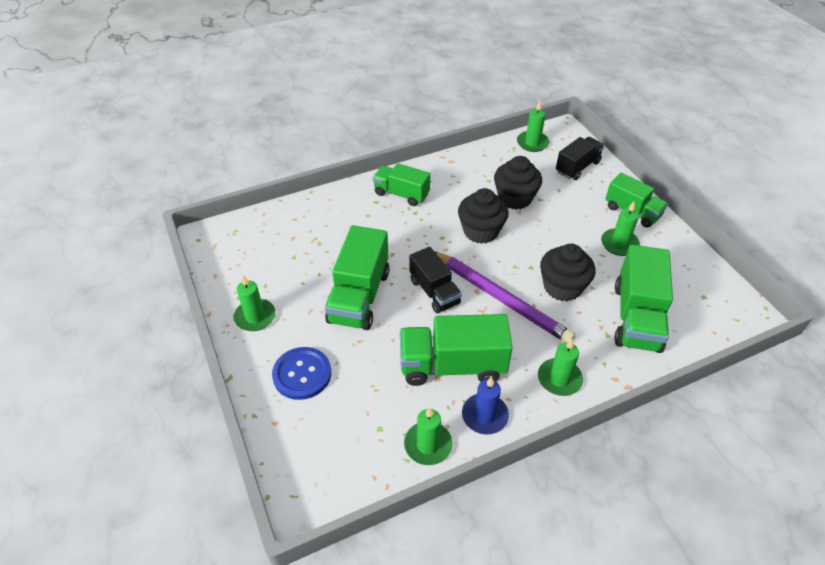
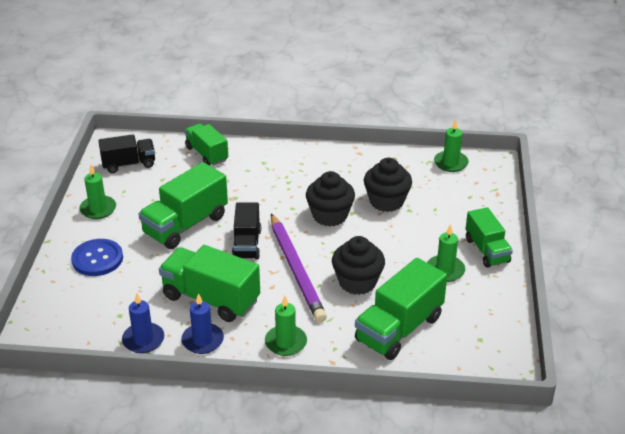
camera: 30 degrees right, 10 degrees down
green truck [373,163,430,206] -> green truck moved to [184,123,228,166]
green candle [404,407,453,465] -> blue candle [122,293,164,353]
black truck [556,137,604,180] -> black truck moved to [98,134,155,173]

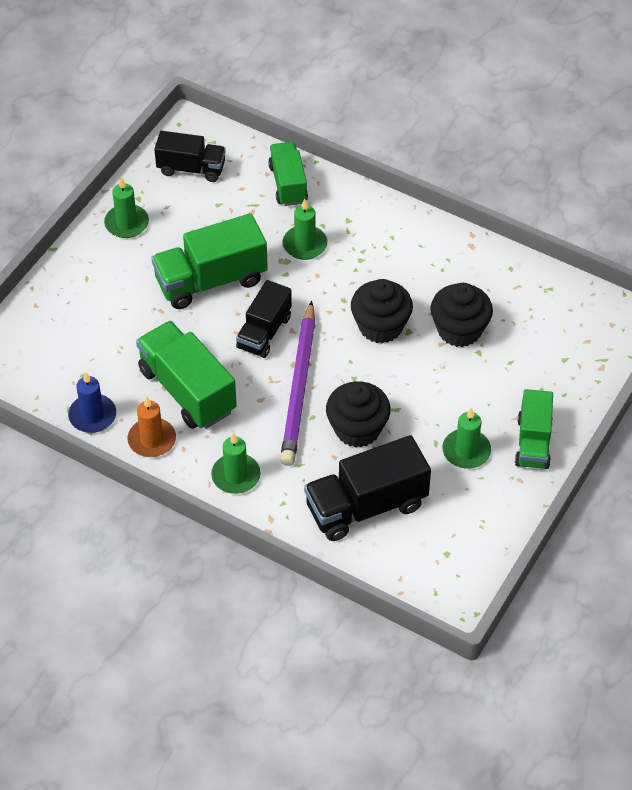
camera: 25 degrees right, 15 degrees up
blue button [71,239,123,276] -> none
blue candle [181,293,224,354] -> orange candle [127,397,176,457]
green truck [355,258,447,360] -> black truck [304,435,431,541]
green candle [434,119,469,172] -> green candle moved to [283,199,327,260]

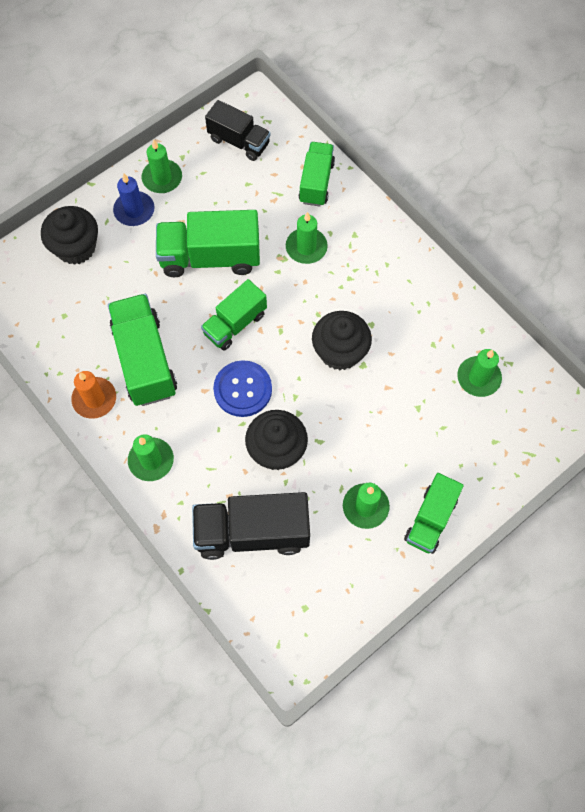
camera: 20 degrees right, 15 degrees up
blue candle [68,372,116,433] -> blue candle moved to [113,173,155,226]
black truck [236,280,292,358] -> green truck [201,279,267,350]
purple pencil [280,301,315,466] -> blue button [213,360,272,417]
black cupcake [430,283,493,347] -> black cupcake moved to [41,206,98,265]
none -> green candle [457,349,502,397]

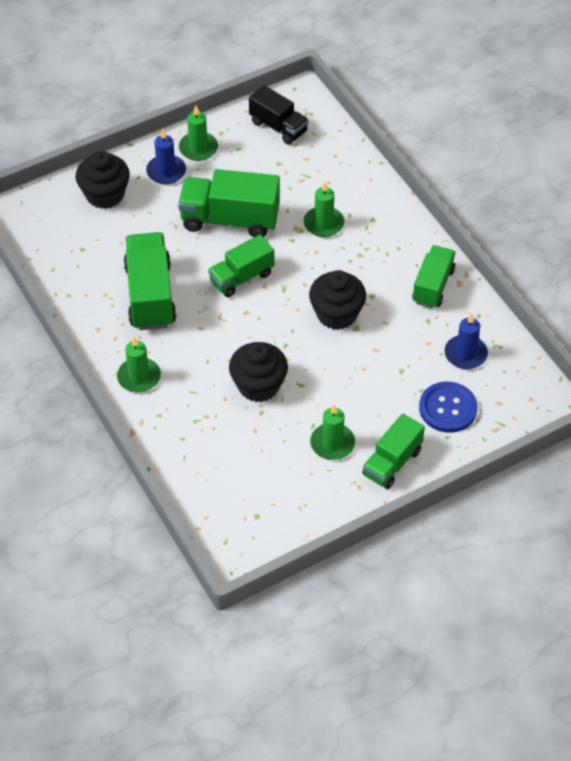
camera: 10 degrees right, 15 degrees down
orange candle [71,371,116,419] -> none
black truck [192,492,310,560] -> none
blue button [213,360,272,417] -> blue button moved to [419,382,478,433]
green truck [299,142,335,207] -> green truck moved to [412,245,456,308]
green candle [457,349,502,397] -> blue candle [444,313,488,369]

